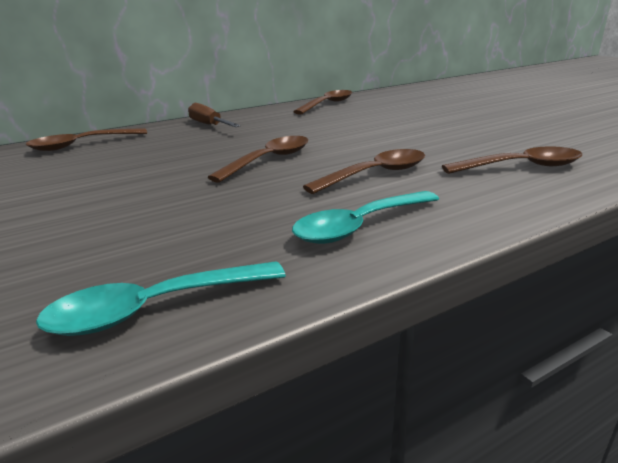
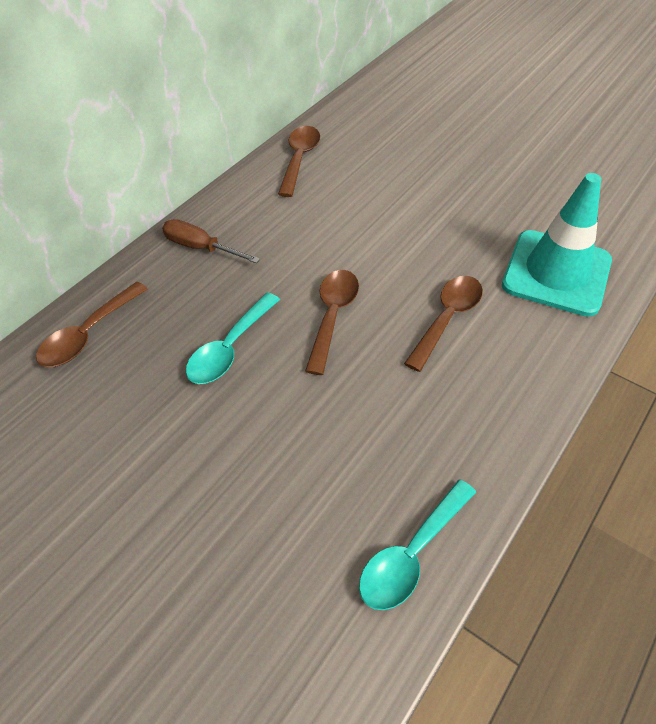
camera: 25 degrees left, 25 degrees up
turquoise spoon [292,191,439,244] -> turquoise spoon moved to [186,293,280,384]
brown spoon [442,146,582,174] -> turquoise traffic cone [502,173,612,317]

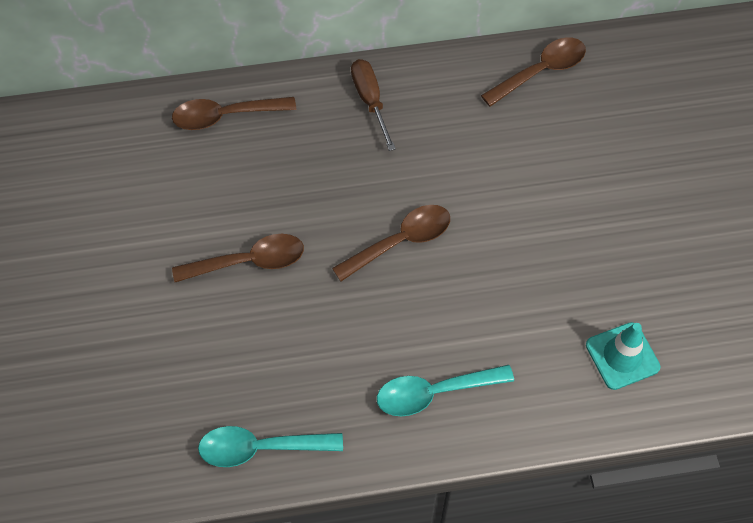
camera: 45 degrees right, 10 degrees up
turquoise spoon [186,293,280,384] -> turquoise spoon moved to [377,365,514,416]
brown spoon [404,276,483,372] -> brown spoon moved to [172,234,304,282]
turquoise traffic cone [502,173,612,317] -> turquoise traffic cone [586,322,660,390], size x0.56

